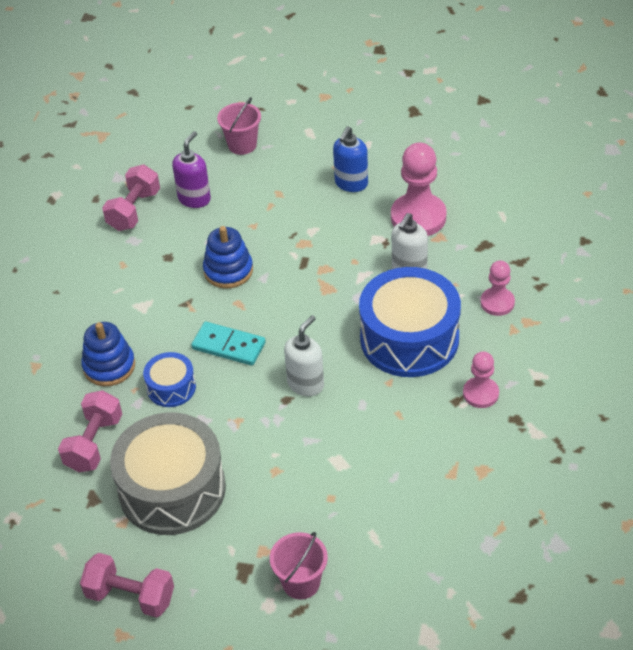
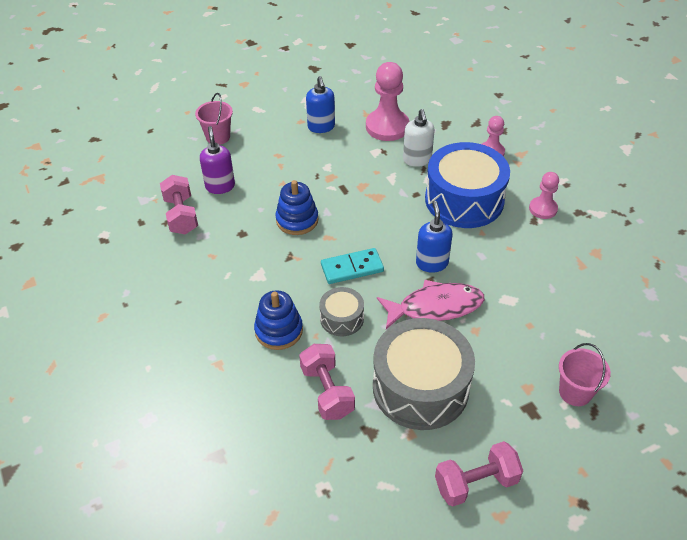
camera: 40 degrees left, 0 degrees up
blue drum [143,352,196,407] -> grey drum [319,287,364,336]
white soap dispenser [284,315,324,396] -> blue soap dispenser [416,201,452,272]
none -> pink fish [377,280,484,329]

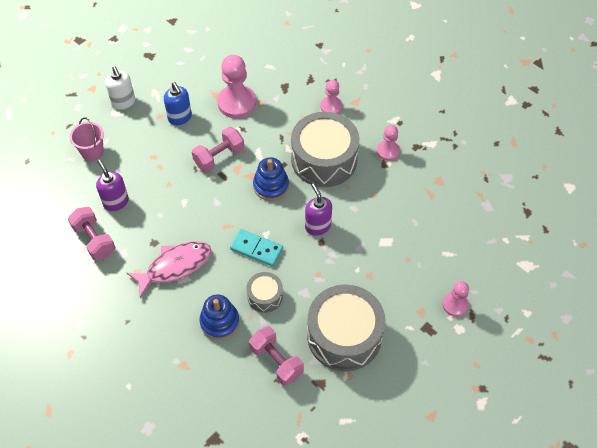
camera: 20 degrees left, 10 degrees up
blue stacking toy [275,180,318,235] -> blue stacking toy moved to [253,157,289,201]
turquoise domino [321,248,384,284] -> turquoise domino turned 60 degrees clockwise [230,229,283,267]
pink fish [377,280,484,329] -> pink fish moved to [127,241,211,298]
white soap dispenser [403,109,435,167] -> white soap dispenser moved to [105,66,135,110]
blue soap dispenser [416,201,452,272] -> purple soap dispenser [305,183,332,236]
blue drum [425,142,510,228] -> grey drum [291,112,359,187]
pink dumbbell [435,441,523,507] -> pink dumbbell moved to [192,127,244,172]
pink bucket [559,343,611,406] -> pink pawn [443,281,469,317]

